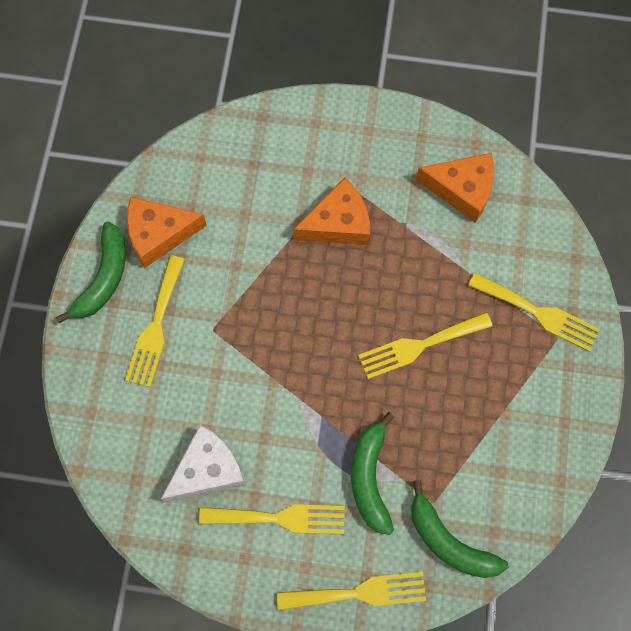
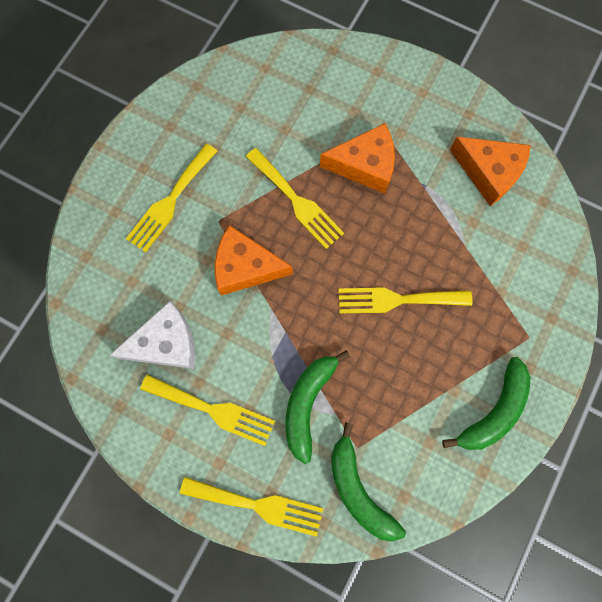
camera: 20 degrees right, 5 degrees up
green banana [56,222,126,323] -> green banana moved to [442,357,531,450]
orange cheese [127,197,207,268] -> orange cheese moved to [215,225,293,296]
yellow fork [468,273,600,352] -> yellow fork moved to [246,148,344,249]

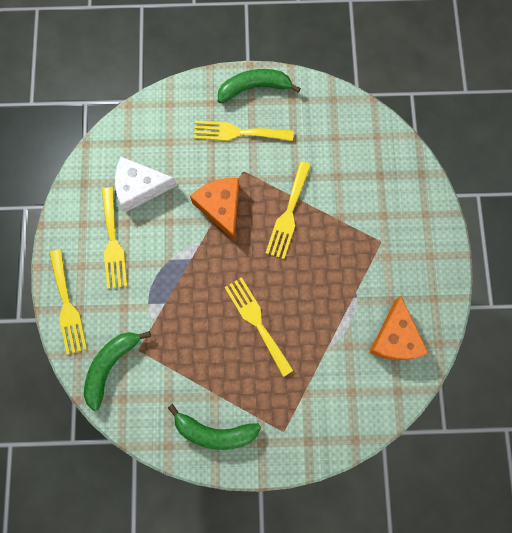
camera: 60 degrees right, 0 degrees up
white cheese [109,301,195,369] -> white cheese turned 135 degrees clockwise [115,157,177,212]
green banana [285,350,350,464] -> green banana moved to [218,69,301,103]
orange cheese [320,123,395,193] -> none

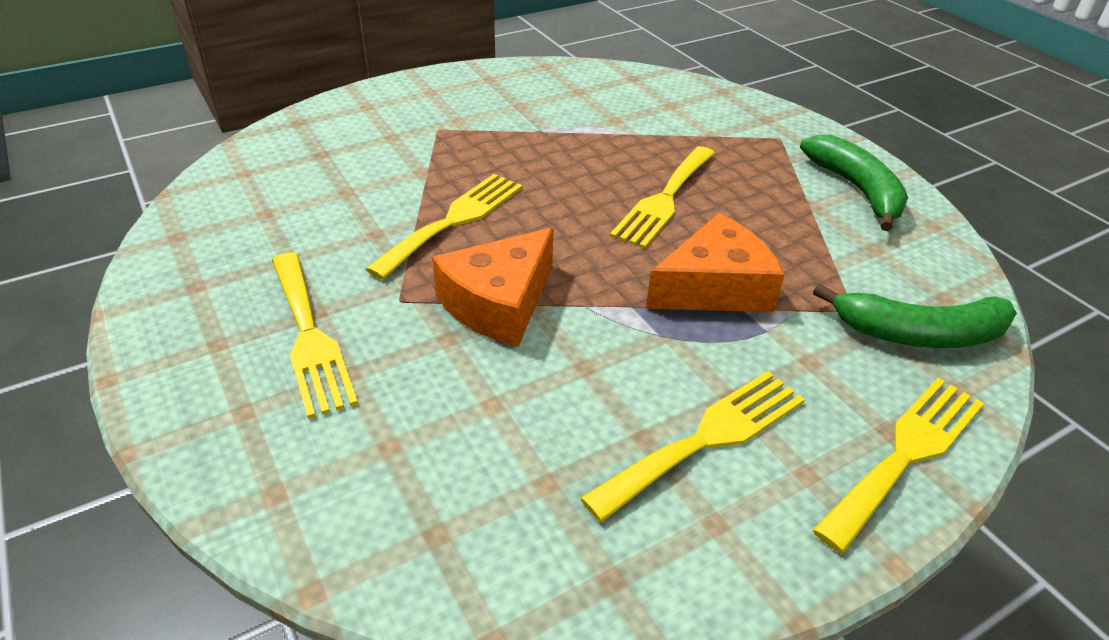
camera: 120 degrees left, 35 degrees down
white cheese [115,157,177,212] -> none
green banana [218,69,301,103] -> none
yellow fork [266,161,311,259] -> yellow fork turned 45 degrees counterclockwise [366,174,522,280]
orange cheese [369,296,429,360] -> orange cheese moved to [646,213,785,312]

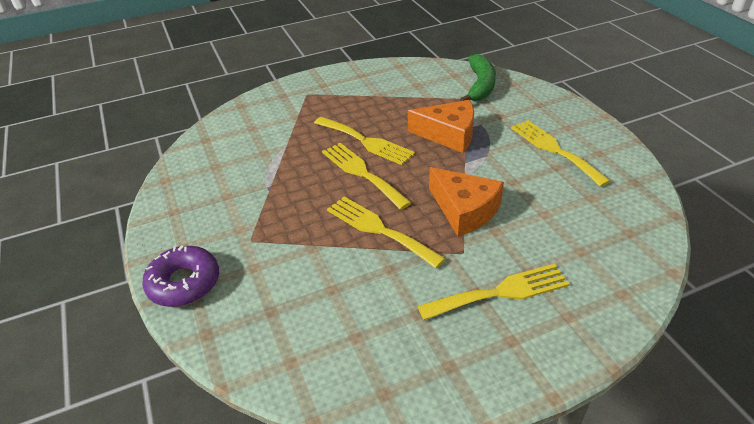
camera: 80 degrees left, 0 degrees up
orange cheese [646,213,785,312] -> orange cheese turned 120 degrees clockwise [408,100,474,153]
green banana [800,135,908,231] -> none
yellow fork [813,378,984,553] -> yellow fork moved to [322,143,411,210]
none -> purple donut [142,245,219,307]

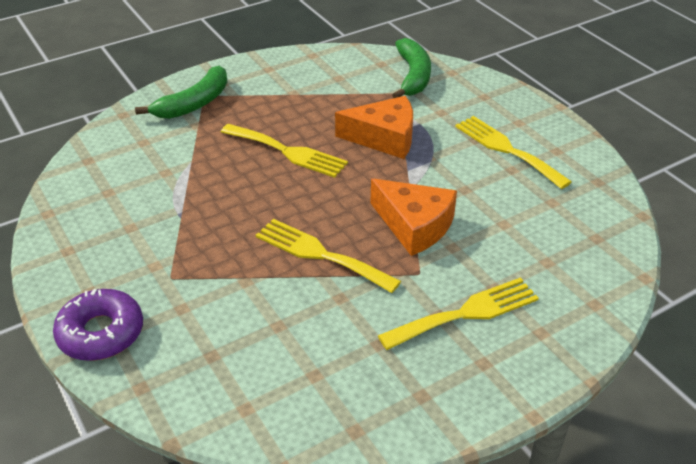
camera: 10 degrees left, 0 degrees up
yellow fork [322,143,411,210] -> none
none -> green banana [135,66,228,119]

